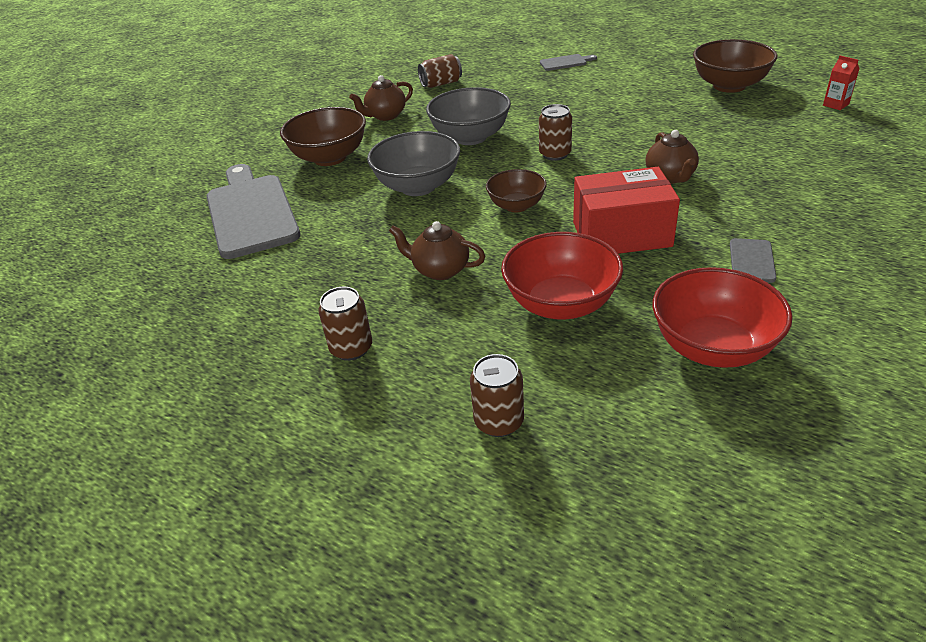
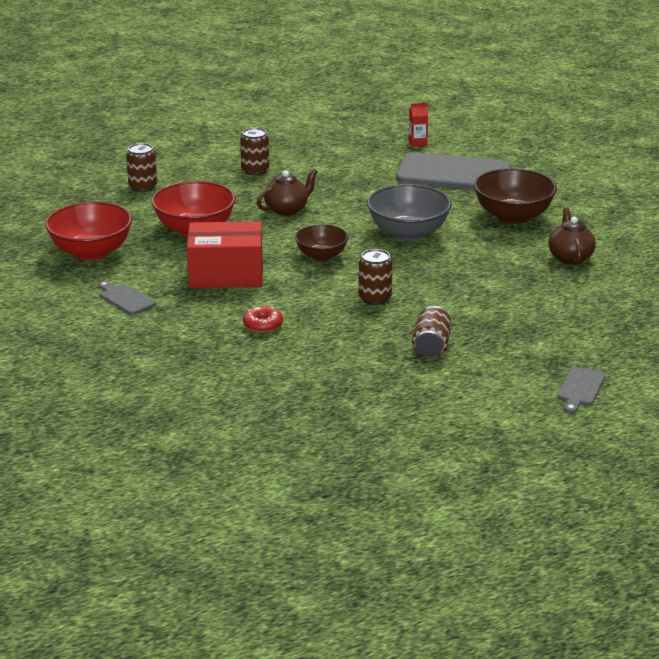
camera: 120 degrees right, 10 degrees down
brown can [418,54,462,88] -> brown can moved to [412,306,452,357]
grey bowl [426,87,511,145] -> none
red box [573,167,680,254] -> red box turned 60 degrees clockwise [187,221,263,288]
brown teapot [646,130,699,184] -> red donut [243,306,283,333]
brown bowl [693,39,778,93] -> none
red carton [823,56,860,110] -> red carton moved to [409,103,428,147]

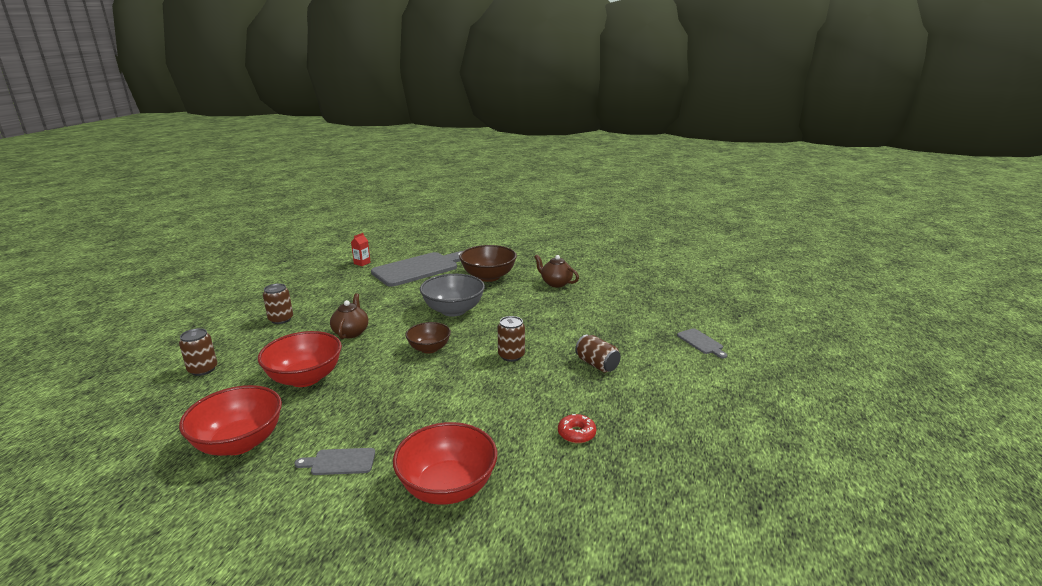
camera: 50 degrees left, 5 degrees down
red box [187,221,263,288] -> none
red donut [243,306,283,333] -> red donut moved to [558,414,596,443]
none -> red bowl [393,422,497,505]

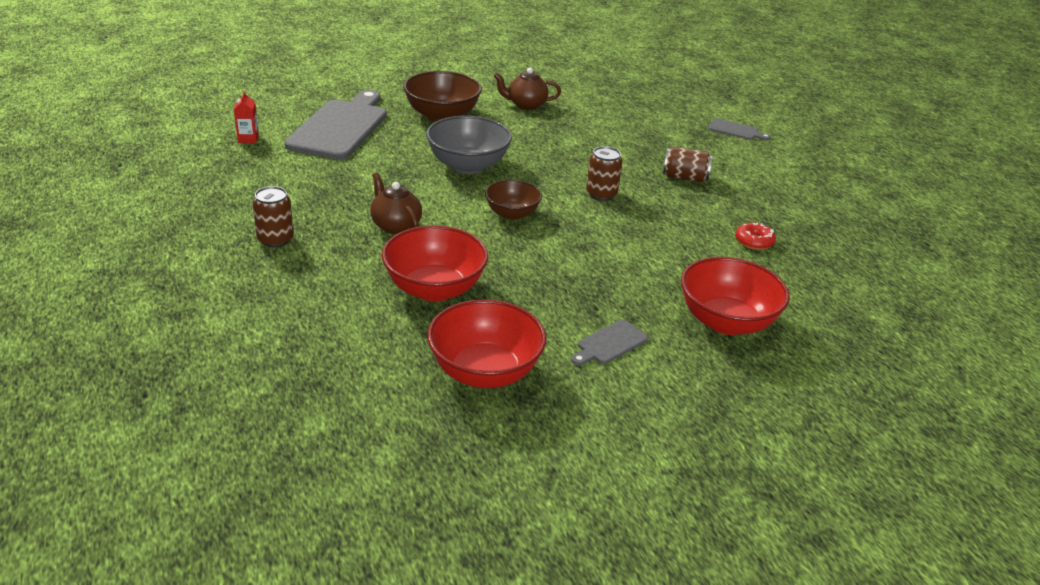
camera: 40 degrees left, 10 degrees up
brown can [179,328,217,376] -> none

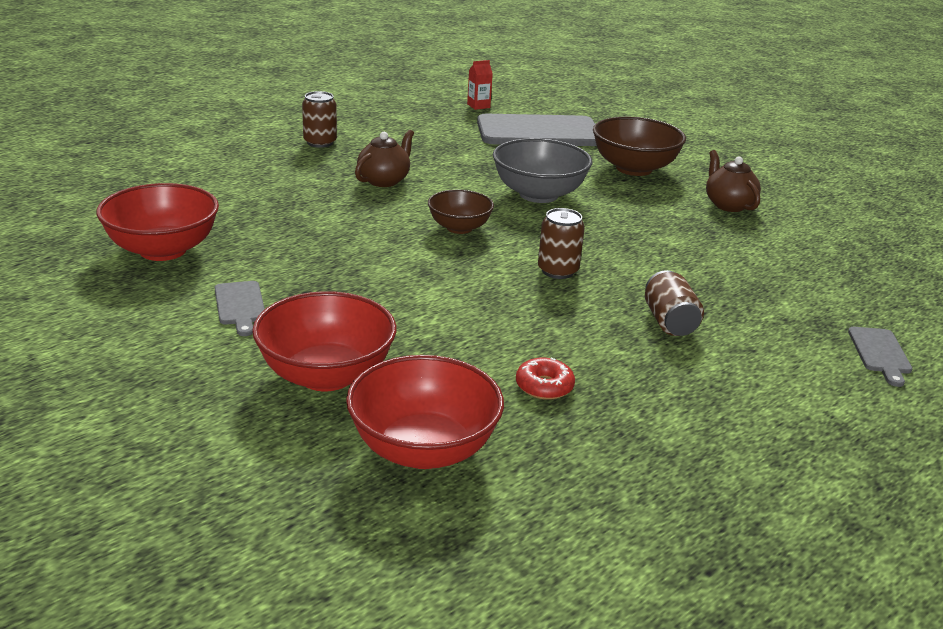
camera: 70 degrees right, 5 degrees down
red bowl [382,225,488,302] -> red bowl moved to [346,355,504,469]
grey cutting board [571,320,648,365] -> grey cutting board turned 135 degrees counterclockwise [215,281,265,336]

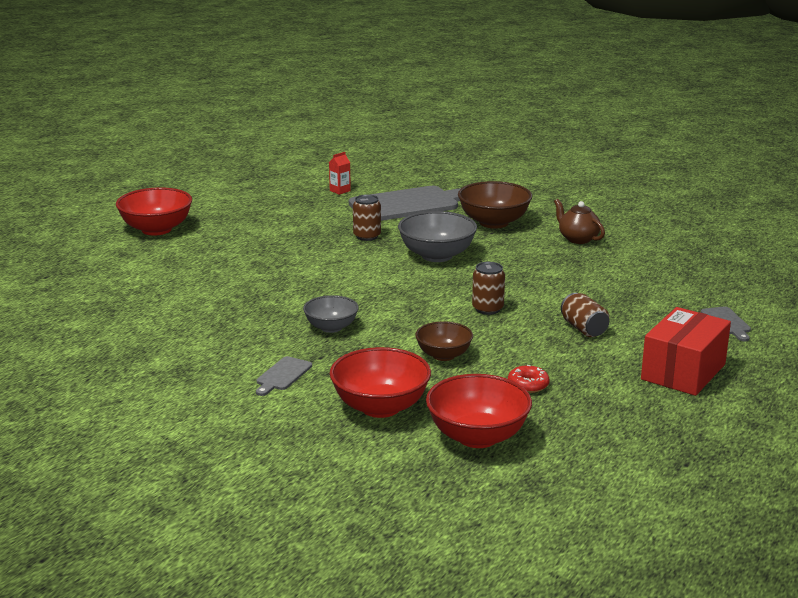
camera: 15 degrees left, 5 degrees down
red bowl [97,183,219,261] -> red bowl moved to [116,187,192,236]
grey cutting board [215,281,265,336] -> grey cutting board turned 60 degrees clockwise [256,356,312,396]
brown can [302,91,337,148] -> brown can moved to [353,194,381,241]
brown teapot [355,130,414,187] -> none
brown bowl [428,190,494,234] -> brown bowl moved to [415,321,473,361]
none -> grey bowl [303,295,359,333]
none -> red box [641,307,731,396]

